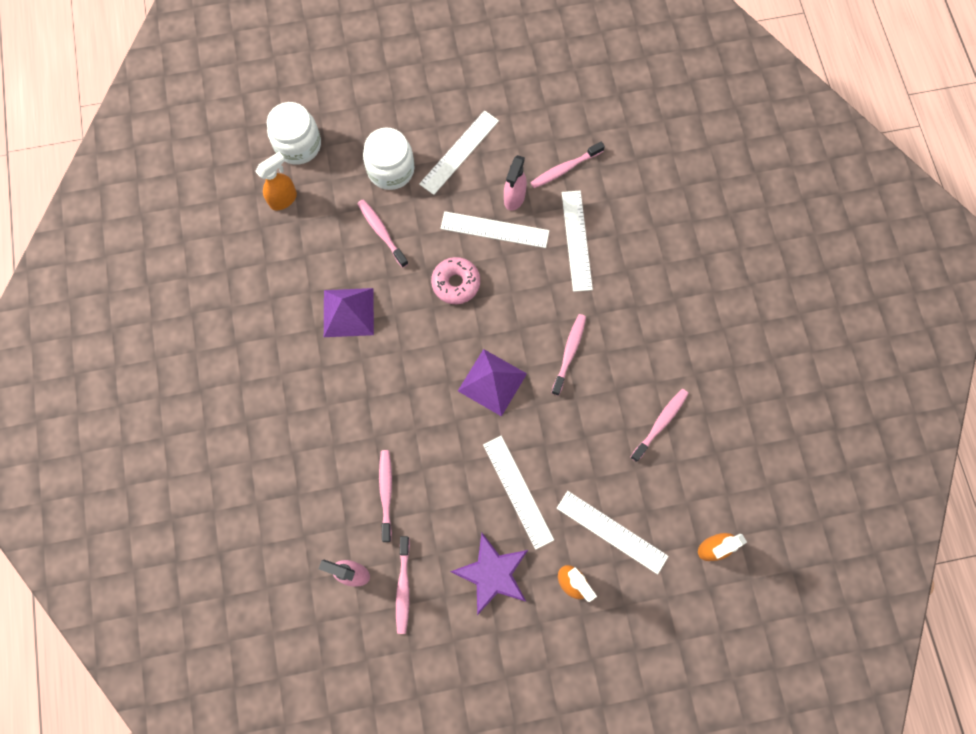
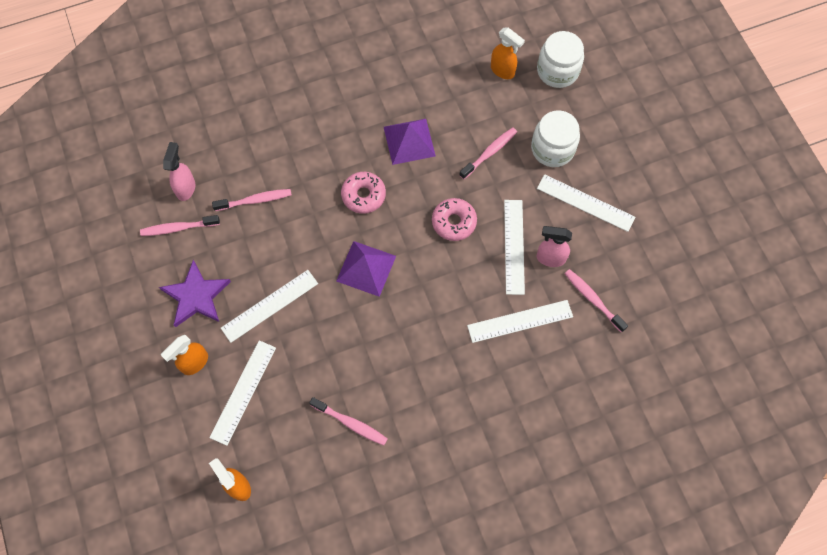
camera: 80 degrees right, 5 degrees down
pink toothbrush [551,314,586,396] -> none
none -> pink donut [341,172,386,214]

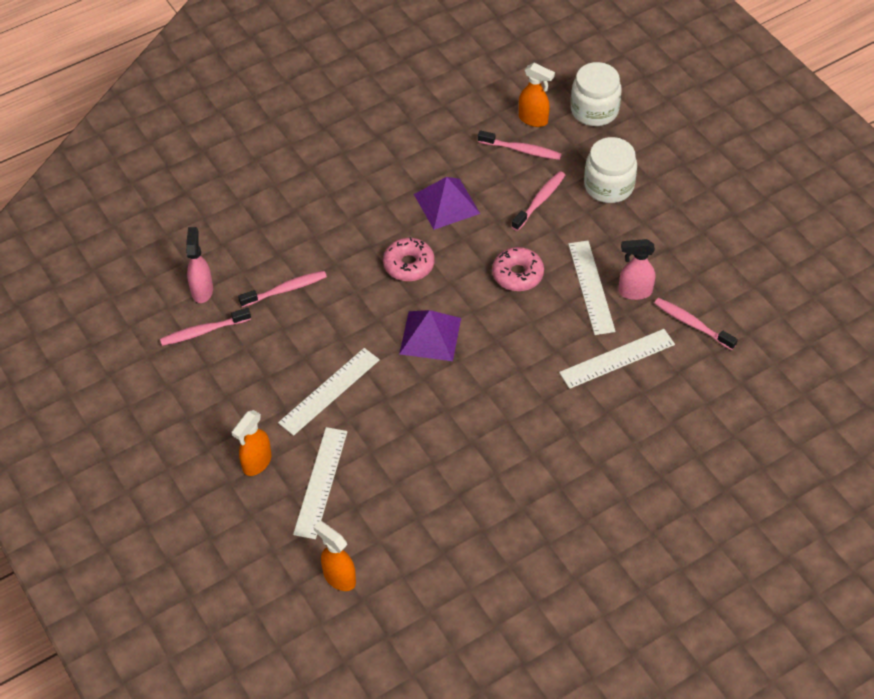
camera: 10 degrees left, 15 degrees down
purple star [159,260,231,327] -> none
pink toothbrush [309,397,388,445] -> pink toothbrush moved to [478,130,562,160]
white ruler [537,174,635,232] -> none

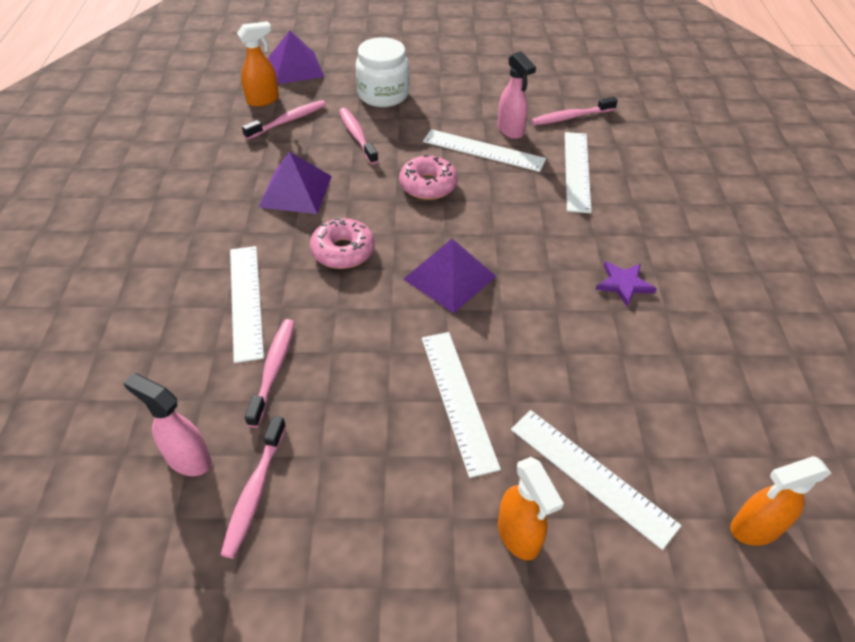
camera: 60 degrees left, 5 degrees down
white jar [571,62,622,126] -> purple pyramid [267,31,324,84]
pink spray bottle [619,239,655,300] -> pink spray bottle turned 60 degrees counterclockwise [498,51,536,139]
none -> white ruler [230,246,264,363]
none -> purple star [596,261,656,307]

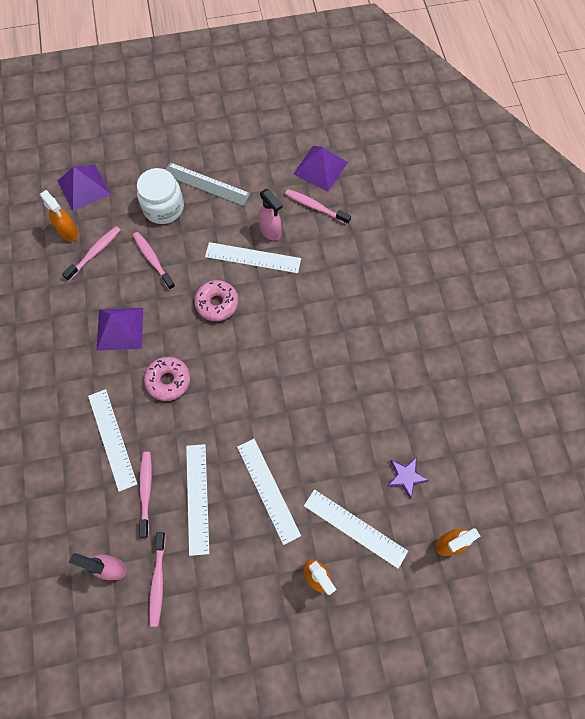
camera: 10 degrees left, 20 degrees up
orange spray bottle [237,21,279,107] -> orange spray bottle turned 90 degrees clockwise [40,190,78,241]
purple pyramid [403,239,496,313] -> purple pyramid moved to [293,146,348,191]
pink toothbrush [531,97,618,125] -> pink toothbrush turned 60 degrees clockwise [285,189,351,225]
white ruler [565,132,591,213] -> white ruler moved to [186,444,209,556]
purple star [596,261,656,307] -> purple star moved to [387,457,429,499]
none -> grey ruler [165,162,251,206]

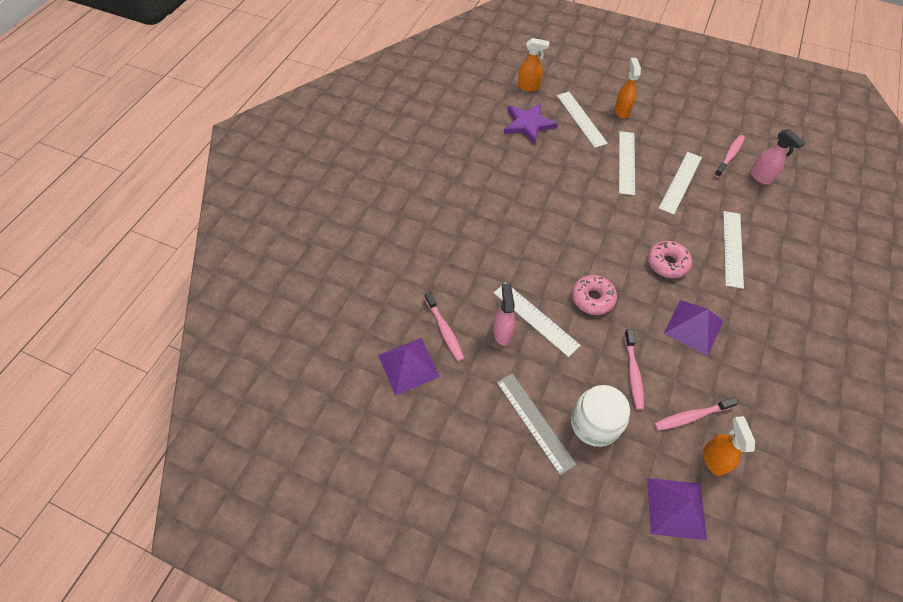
camera: 145 degrees left, 10 degrees down
pink toothbrush [139,452,152,538] -> none
purple star [387,457,429,499] -> purple star [504,103,558,145], size x1.70

